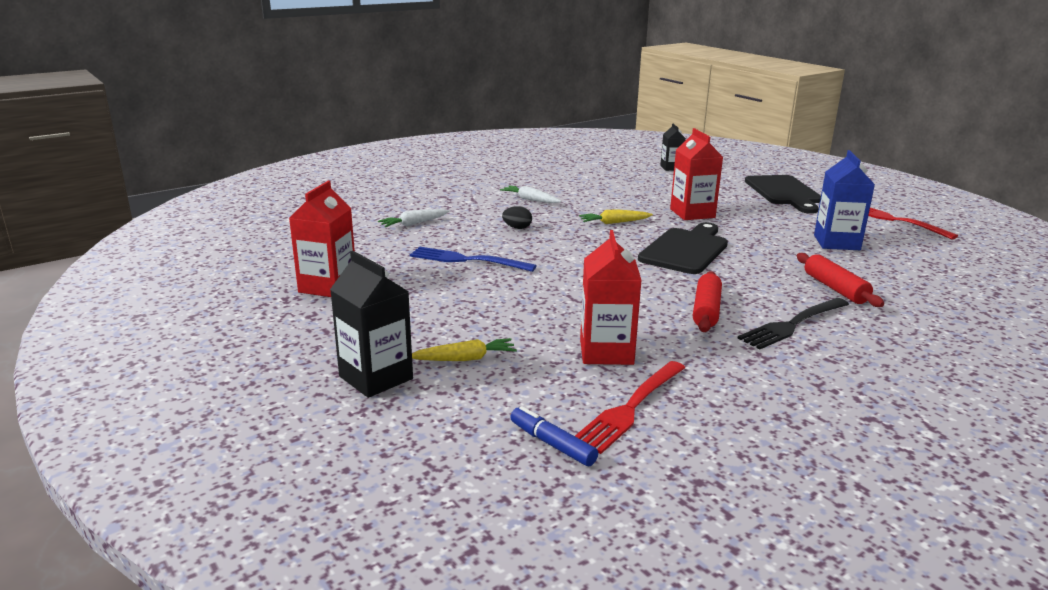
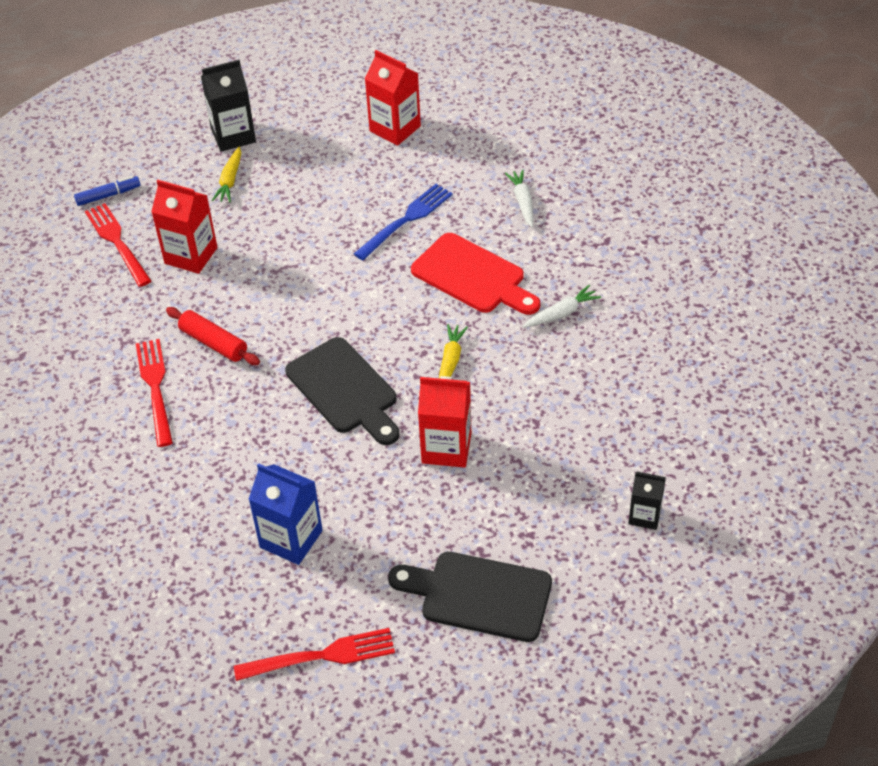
camera: 115 degrees right, 25 degrees up
black egg [502,206,532,229] -> red cutting board [411,233,540,315]
black fork [738,298,849,349] -> red fork [136,339,173,447]
red rolling pin [797,253,884,307] -> none

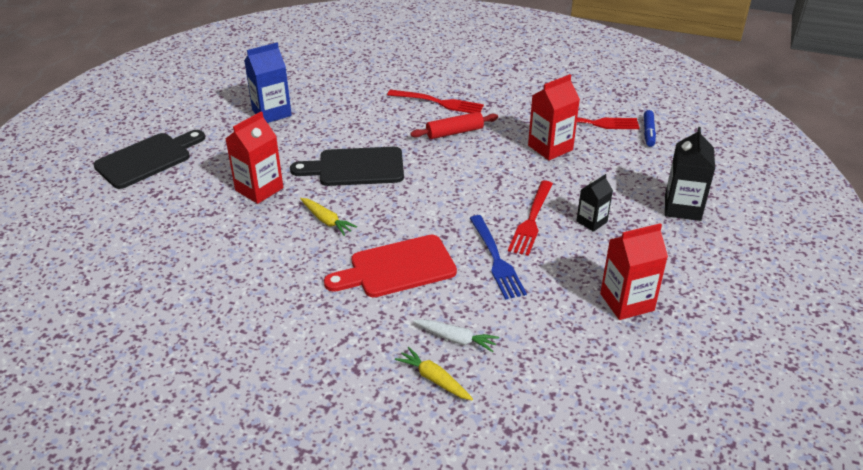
camera: 120 degrees right, 10 degrees down
yellow carrot [212,147,241,202] -> yellow carrot moved to [395,347,473,400]
red fork [234,628,395,681] -> red fork moved to [508,180,553,256]
white carrot [523,285,601,328] -> none
black carton [628,472,666,530] -> black carton moved to [576,174,613,232]

